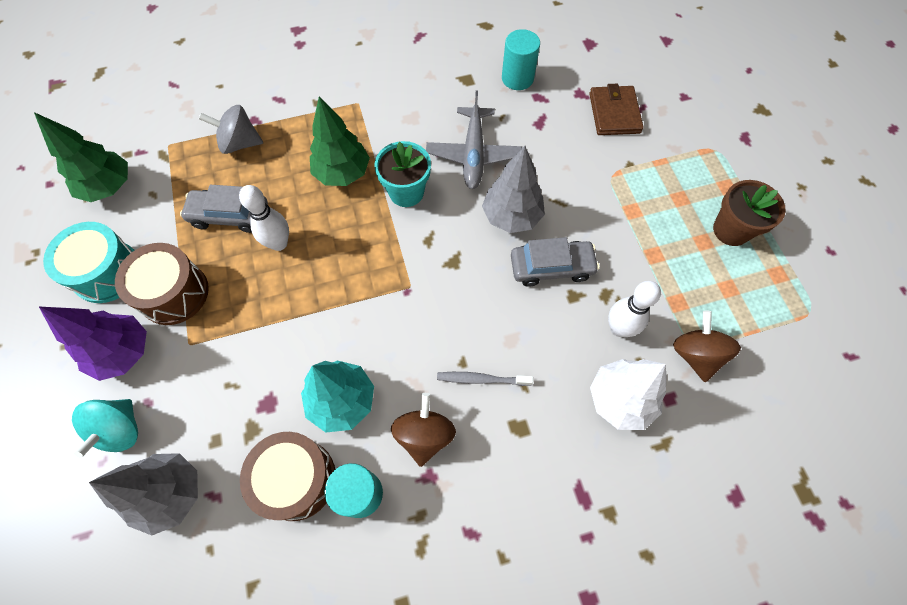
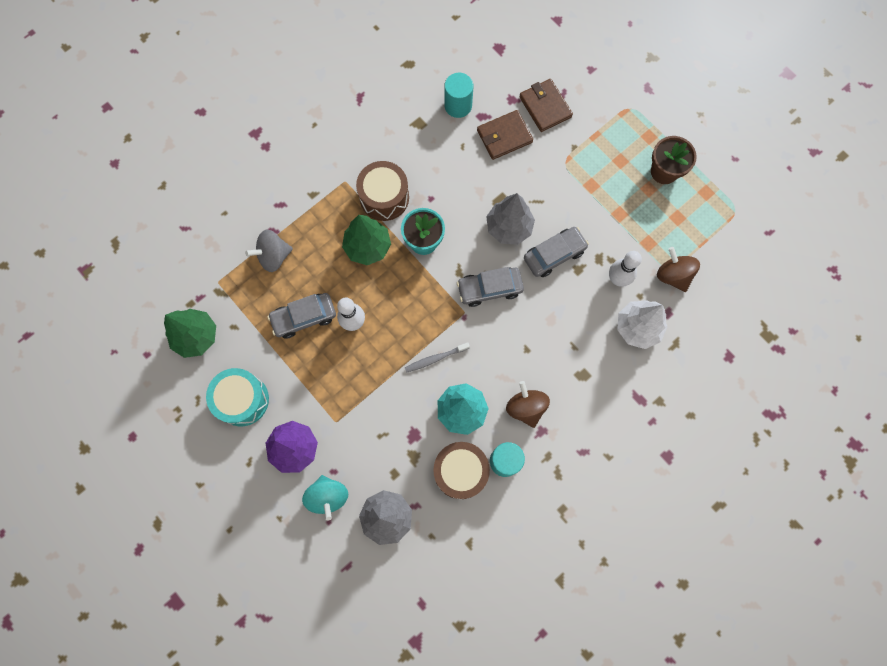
camera: 25 degrees left, 10 degrees up
brown drum [115,243,209,325] -> brown drum moved to [356,161,409,221]
grey plane [426,90,522,189] -> none
grey toothbrush [437,372,533,386] -> grey toothbrush moved to [405,342,470,373]
none -> grey car [457,267,524,307]
none -> brown wallet [477,110,533,160]

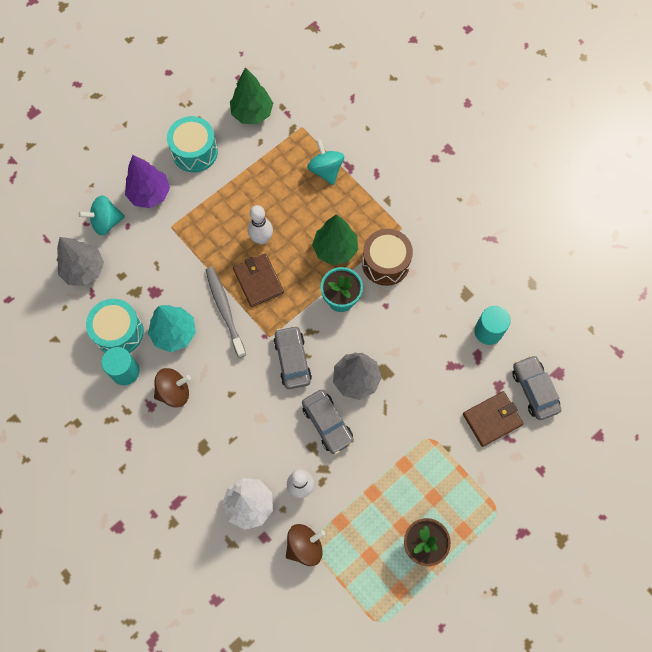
camera: 90 degrees right, 5 degrees down
grey spinning top [245,230,293,272] -> turquoise spinning top [307,139,344,185]
grey car [267,293,336,339] -> grey car moved to [512,355,561,420]
grey toothbrush [405,342,470,373] -> grey toothbrush [206,267,246,358], size x1.57
brown drum [433,442,490,499] -> turquoise drum [86,299,144,353]
brown wallet [477,110,533,160] -> brown wallet moved to [233,253,284,307]

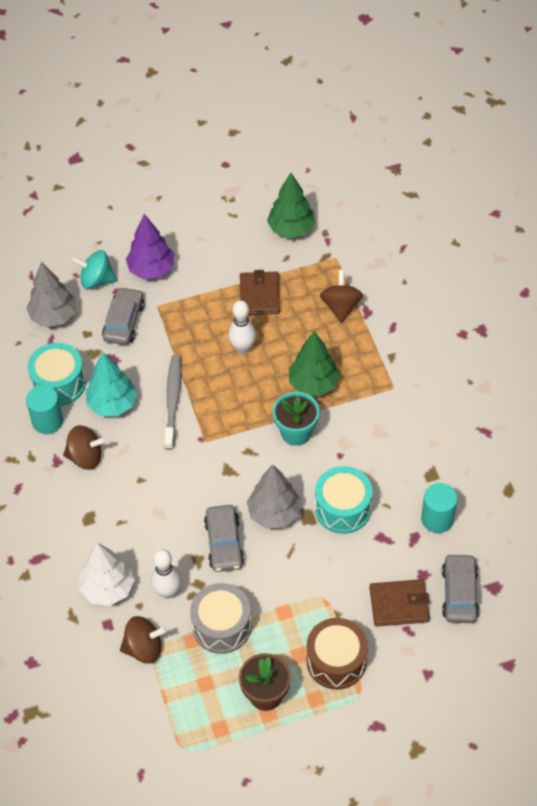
camera: 25 degrees right, 15 degrees down
turquoise drum [167,116,218,172] -> turquoise drum moved to [315,466,373,534]
brown wallet [233,253,284,307] -> brown wallet moved to [240,270,280,315]
grey car [273,326,312,389] -> grey car moved to [102,287,145,345]
turquoise spinning top [307,139,344,185] -> brown spinning top [320,270,363,323]
brown drum [362,229,413,286] -> brown drum moved to [307,618,368,690]
none -> grey drum [190,583,251,654]

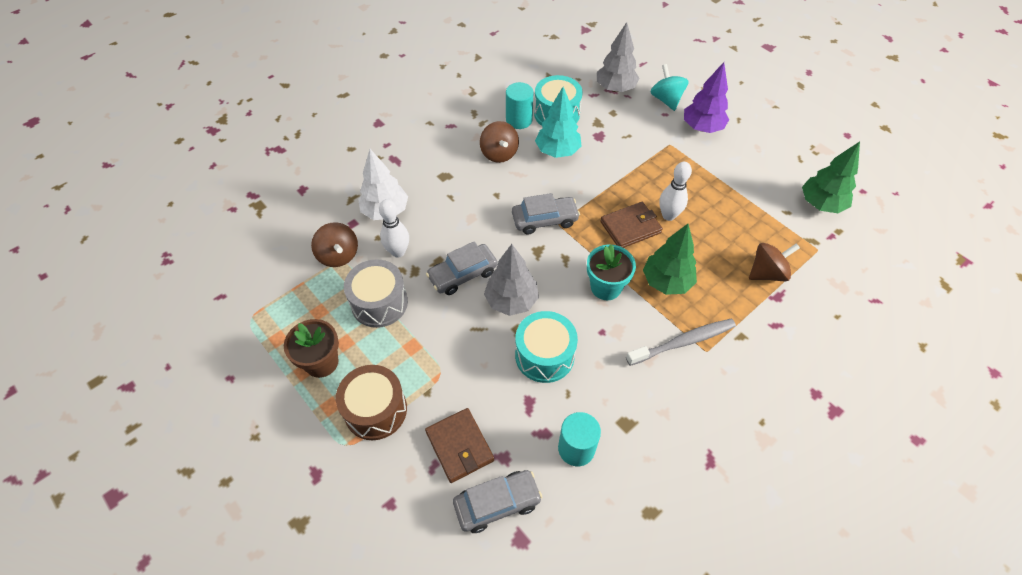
camera: 65 degrees right, 0 degrees up
grey car [102,287,145,345] -> grey car moved to [512,193,580,235]
grey toothbrush [164,355,181,450] -> grey toothbrush moved to [626,318,736,366]
brown wallet [240,270,280,315] -> brown wallet moved to [600,202,663,248]

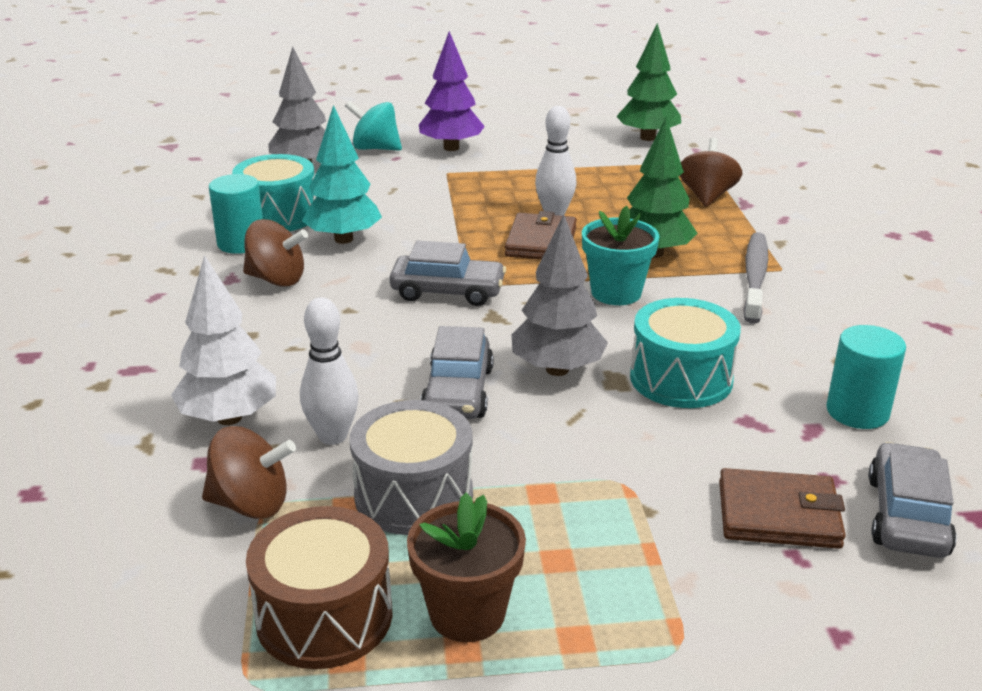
camera: 55 degrees left, 25 degrees down
brown drum [336,365,407,440] -> brown drum moved to [246,506,392,669]
grey car [512,193,580,235] -> grey car turned 75 degrees clockwise [390,240,506,306]

